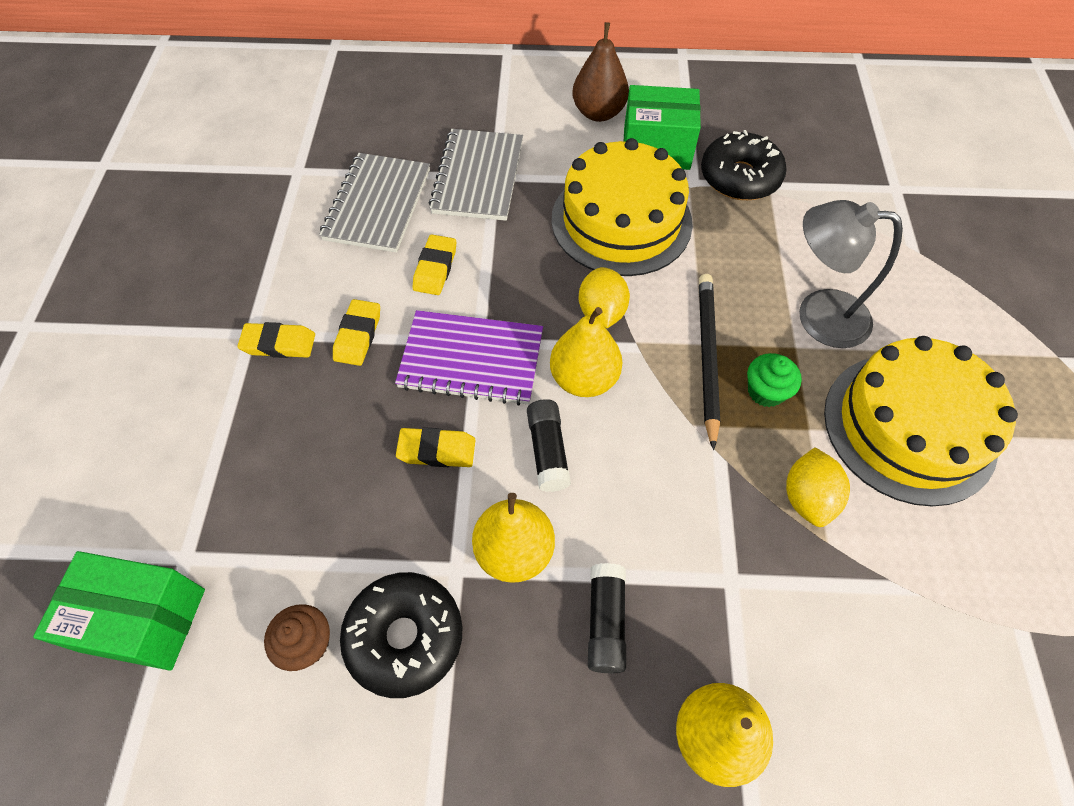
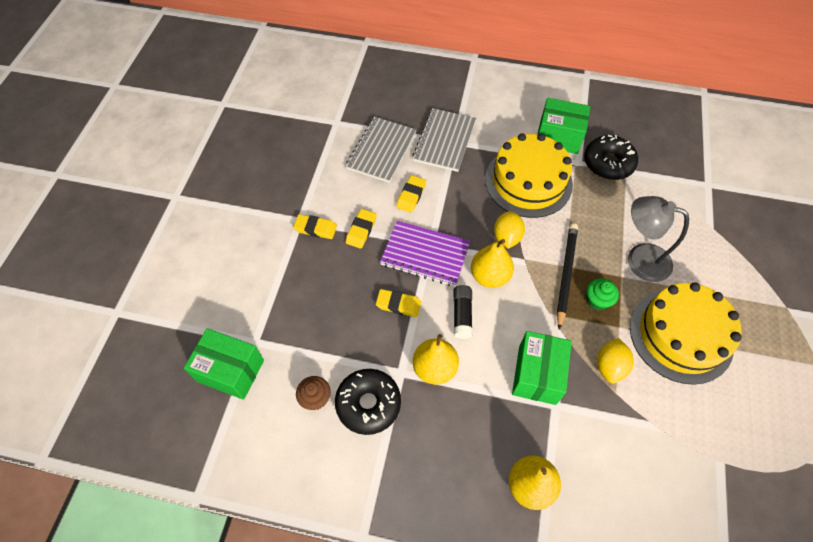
camera: 10 degrees right, 0 degrees up
brown pear [572,22,629,122] -> none
black glue stick [588,563,626,673] -> none
none -> green box [512,331,572,405]

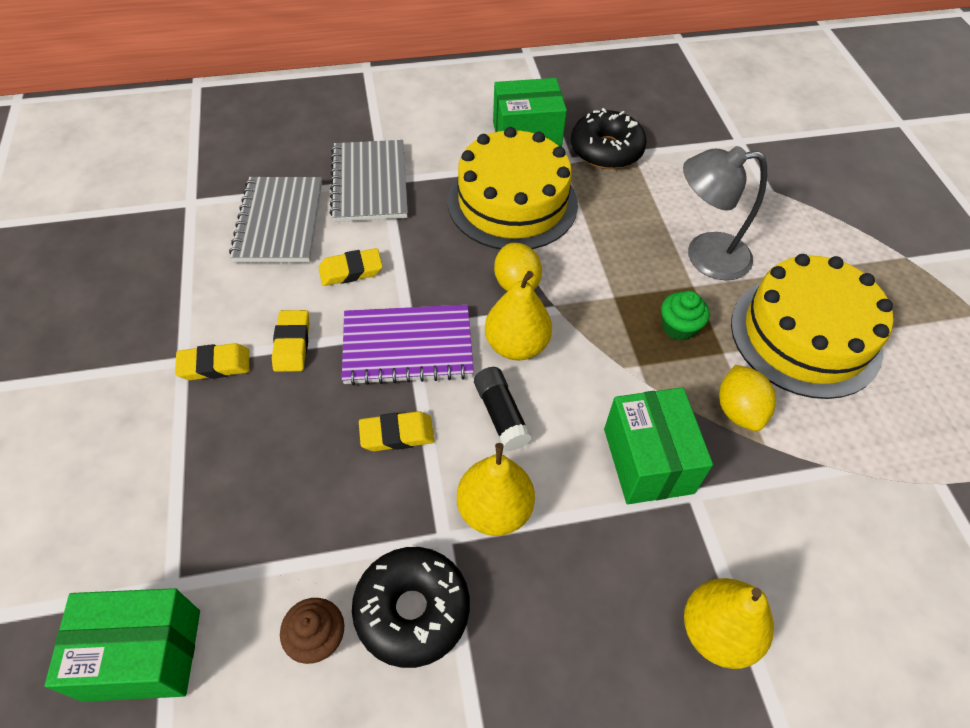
camera: 25 degrees left, 5 degrees down
yellow eraser [396,175,426,213] -> yellow eraser turned 75 degrees clockwise [319,248,383,286]
black pencil [557,223,578,330] -> none

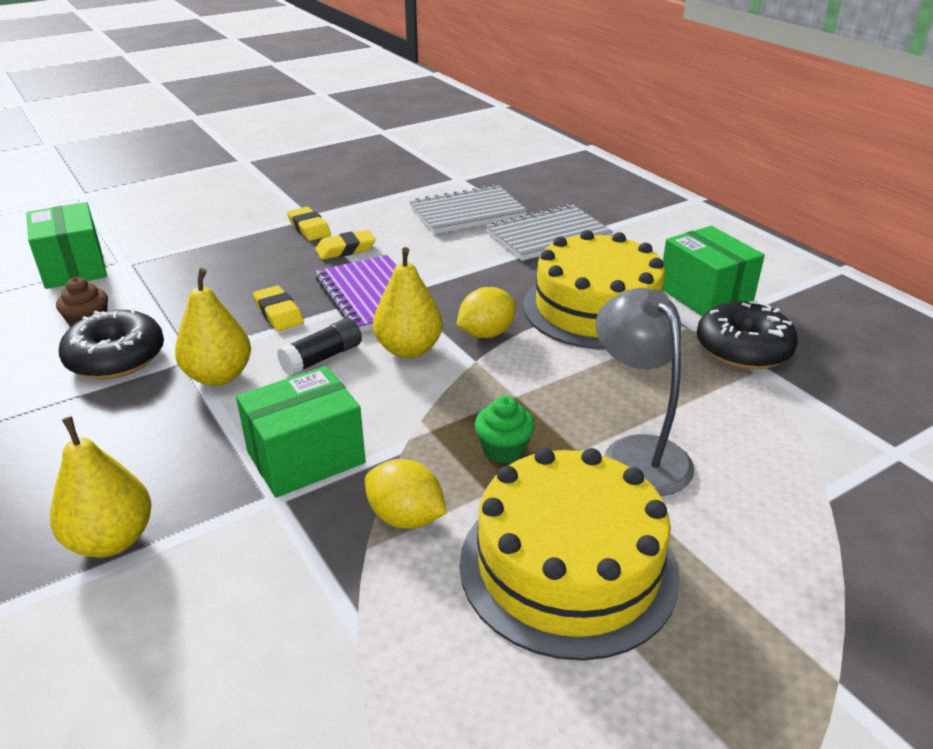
camera: 70 degrees right, 20 degrees down
yellow eraser [319,248,383,286] -> none
yellow lemon [719,365,776,431] -> yellow lemon turned 60 degrees clockwise [365,459,447,529]

